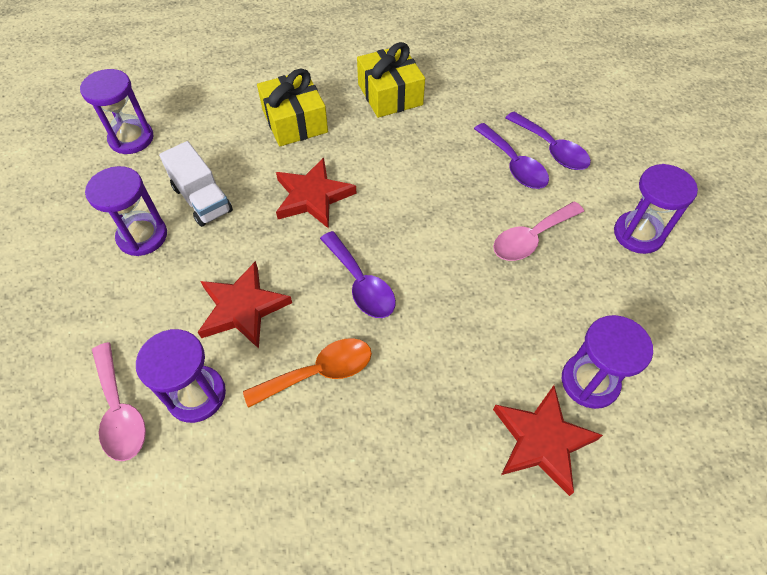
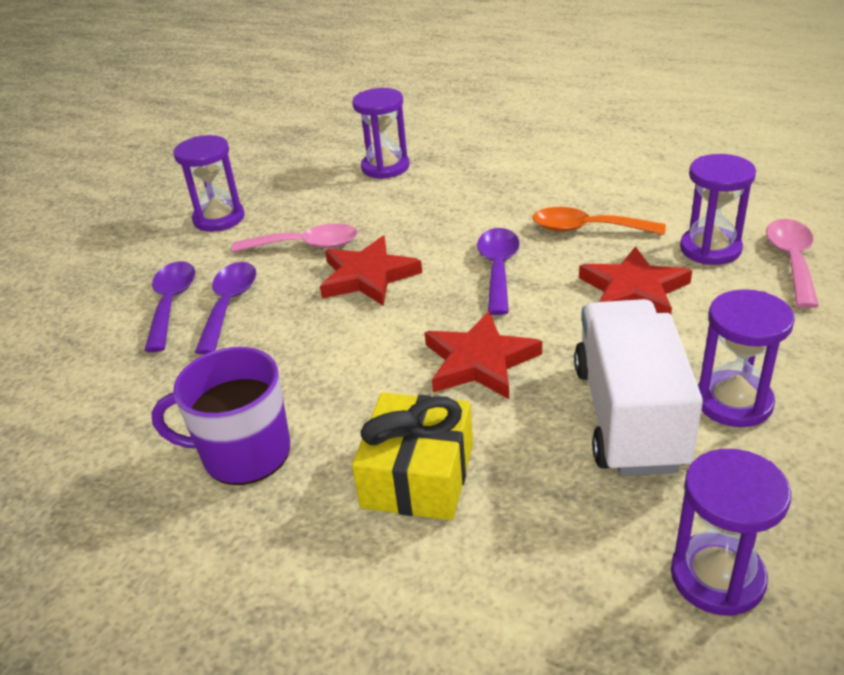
camera: 140 degrees left, 20 degrees down
white truck [159,141,233,227] -> white truck [574,299,703,476], size x1.56
yellow gift [357,42,425,118] -> purple mug [151,347,290,485]
red star [493,385,603,496] -> red star moved to [320,236,422,306]

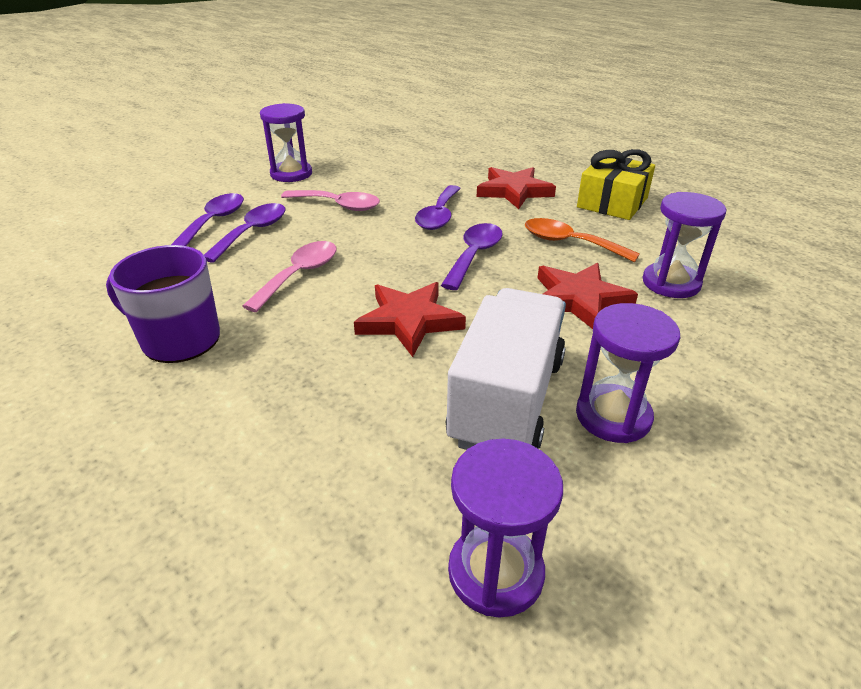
camera: 15 degrees right, 0 degrees up
red star [320,236,422,306] -> red star moved to [477,167,556,209]
purple hourglass [352,88,409,179] -> none
yellow gift [352,393,473,520] -> yellow gift moved to [577,149,655,220]
pink spoon [766,219,819,308] -> pink spoon moved to [243,241,337,312]
none -> purple spoon [415,185,461,230]

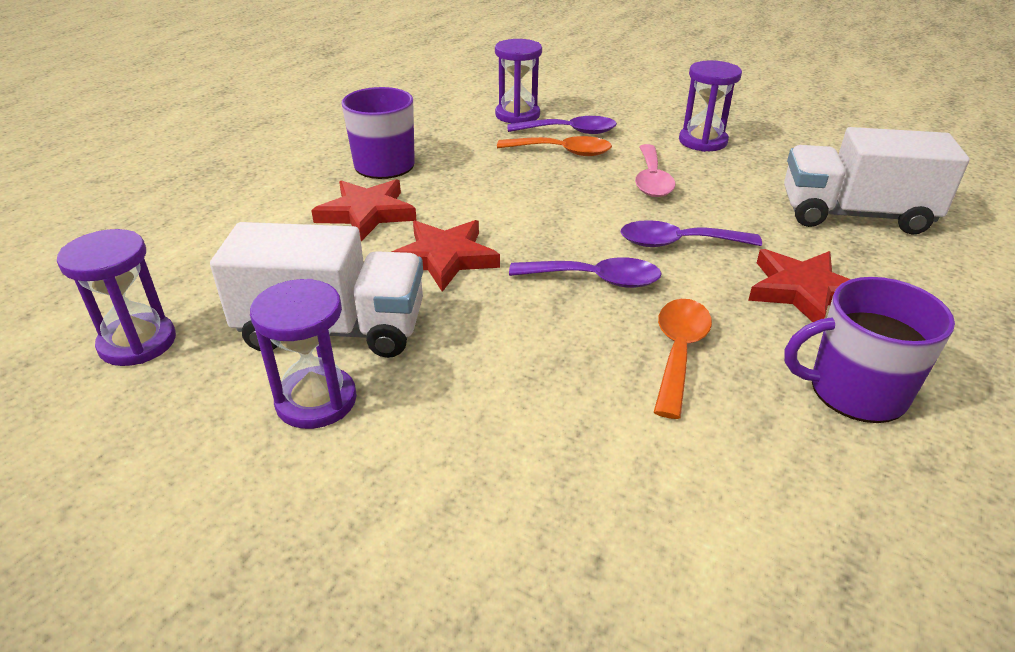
camera: 75 degrees right, 0 degrees up
purple spoon [204,203,286,263] -> orange spoon [497,136,612,156]
pink spoon [243,241,337,312] -> none
red star [537,263,638,329] -> red star moved to [311,179,417,241]
yellow gift [577,149,655,220] -> purple mug [784,277,955,423]
purple hourglass [643,192,726,298] -> purple hourglass moved to [495,39,542,123]
none -> white truck [784,127,970,235]

